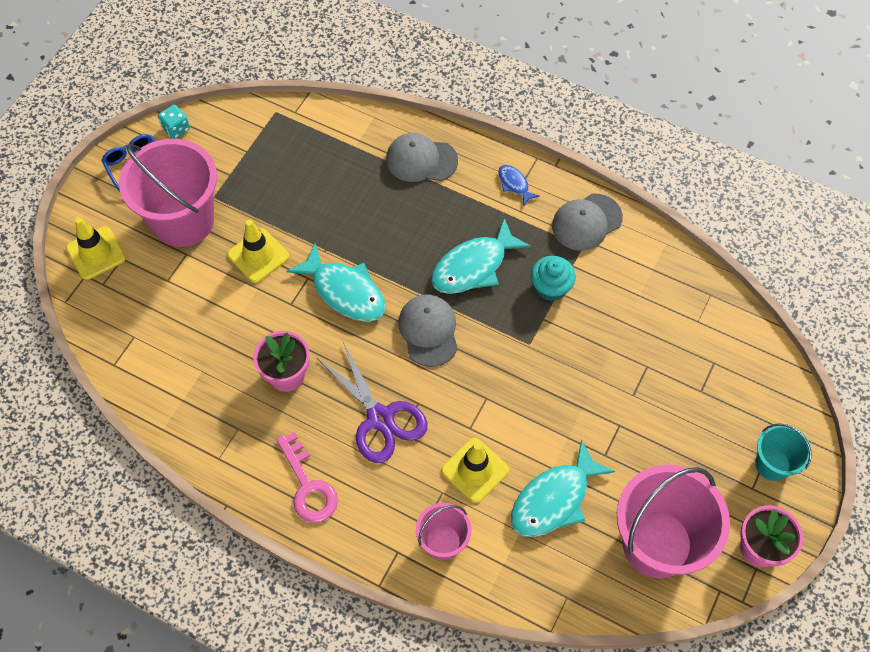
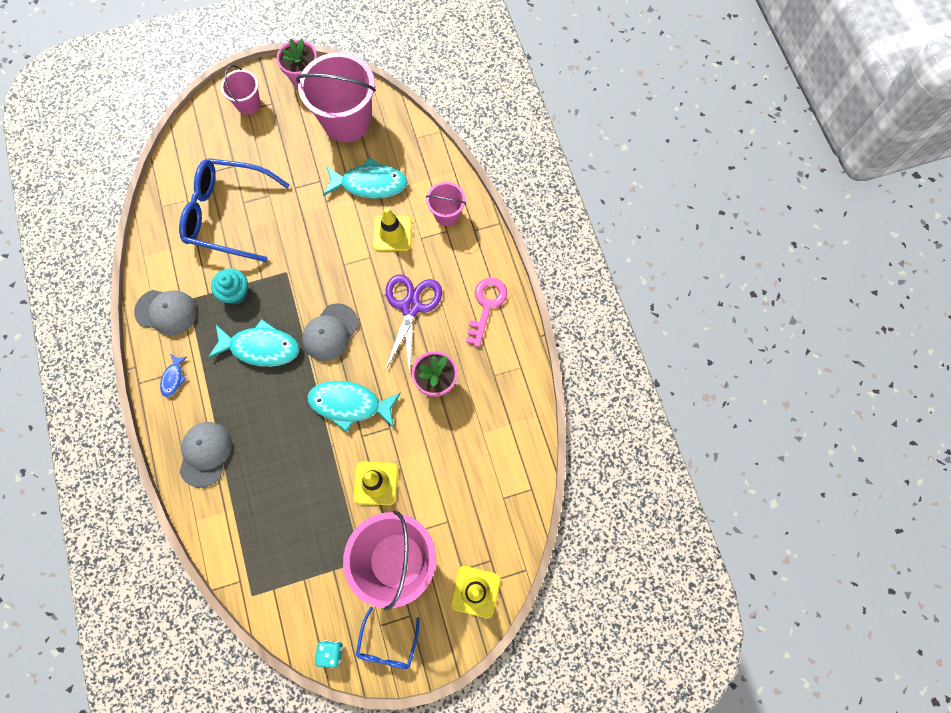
camera: 135 degrees left, 10 degrees up
turquoise fish [286,244,386,322] -> turquoise fish turned 75 degrees counterclockwise [308,381,401,432]
grey cap [386,133,458,182] -> grey cap turned 135 degrees counterclockwise [179,422,232,488]
turquoise bucket [755,423,812,481] -> pink bucket [221,65,261,115]
none -> blue glasses [179,158,290,262]

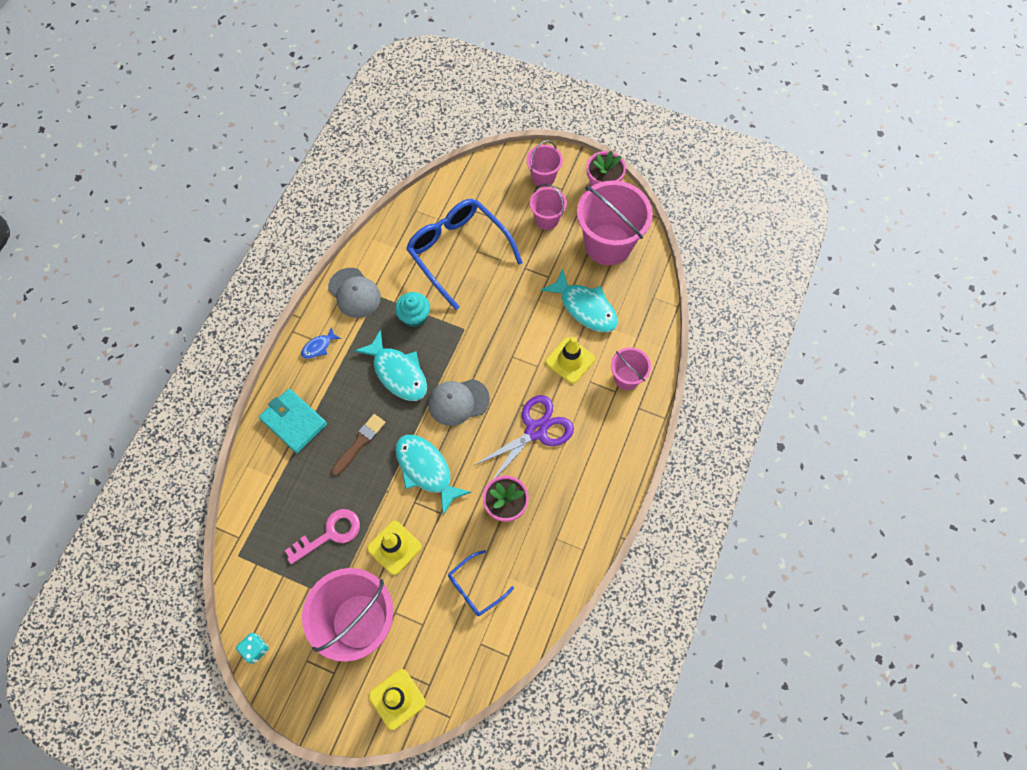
camera: 40 degrees right, 5 degrees down
grey cap [179,422,232,488] -> turquoise wallet [259,389,327,453]
blue glasses [356,607,420,669] -> blue glasses moved to [448,550,514,616]
pink key [466,278,507,347] -> pink key moved to [285,509,360,564]
none -> brown brush [331,414,385,476]
none -> pink bucket [530,184,567,230]

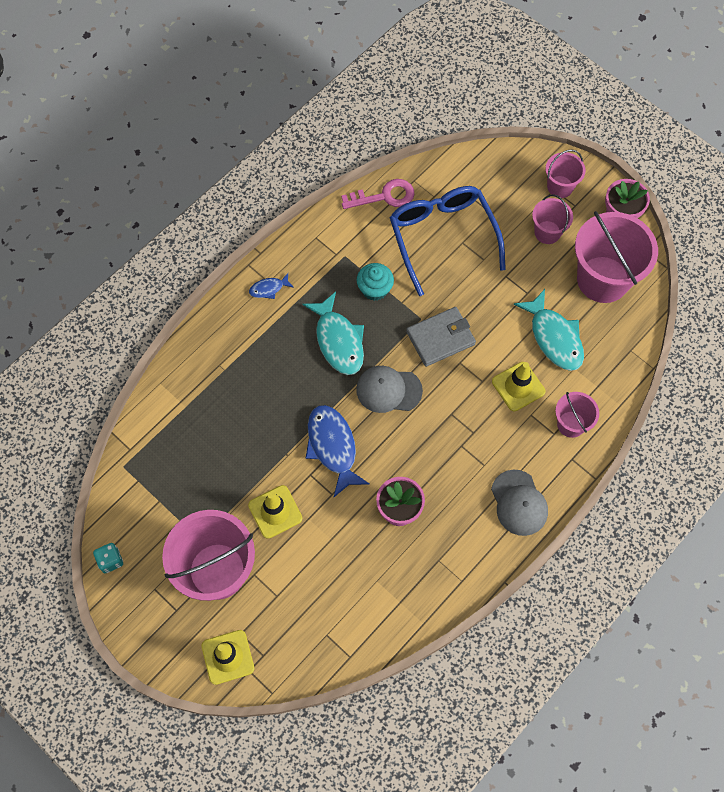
camera: 20 degrees right, 0 degrees up
turquoise wallet [259,389,327,453] -> none
pink key [285,509,360,564] -> pink key moved to [341,179,414,209]
grey cap [328,268,381,318] -> grey cap moved to [491,470,548,536]
brown brush [331,414,385,476] -> none
turquoise fish [395,435,471,515] -> blue fish [306,405,370,497]
blue glasses [448,550,514,616] -> none
purple scissors [473,395,574,479] -> none
none -> grey wallet [406,307,476,367]

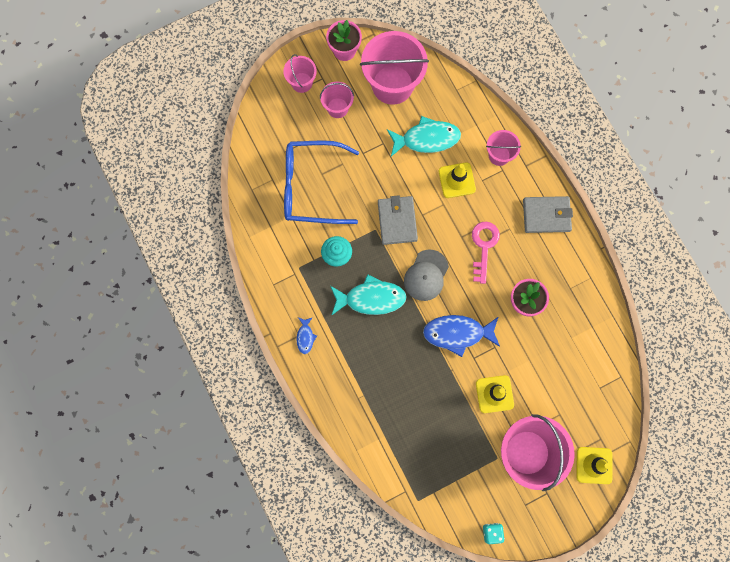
camera: 70 degrees left, 10 degrees up
pink key [341,179,414,209] -> pink key moved to [472,222,500,284]
grey cap [491,470,548,536] -> grey wallet [523,196,573,233]

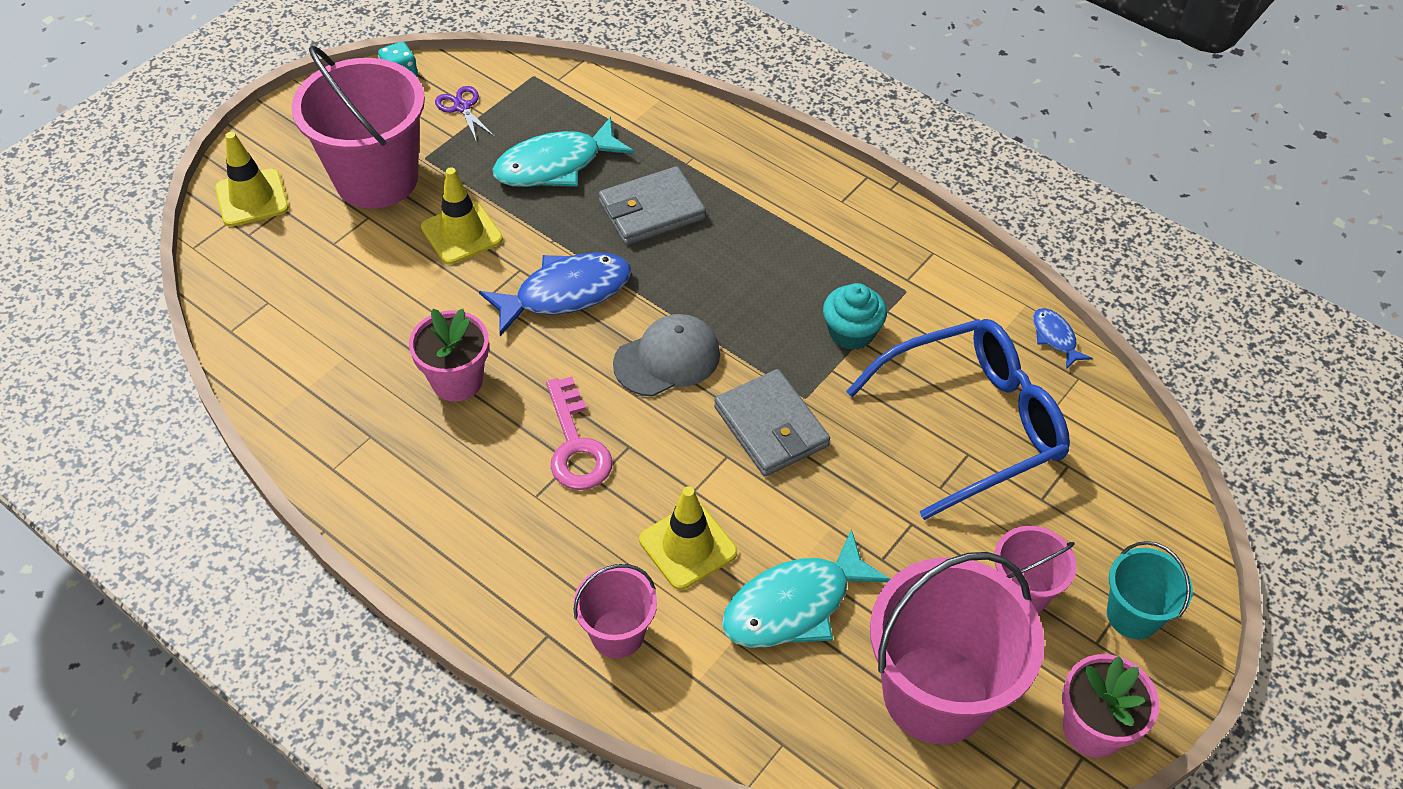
camera: 155 degrees right, 25 degrees down
pink bucket [283,54,317,93] -> turquoise bucket [1107,541,1193,639]
blue fish [297,317,317,354] -> blue fish moved to [1033,308,1092,369]
turquoise fish [330,274,407,316] -> turquoise fish moved to [492,117,634,187]
grey cap [404,250,449,301] -> grey cap turned 60 degrees clockwise [613,314,720,397]
grey wallet [523,196,573,233] -> grey wallet moved to [599,166,706,245]
none -> purple scissors [435,86,495,142]

